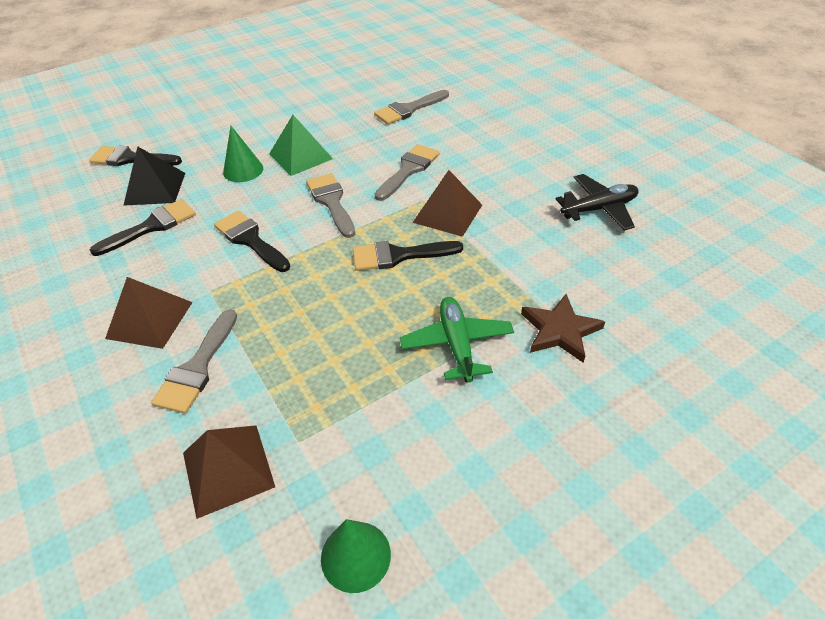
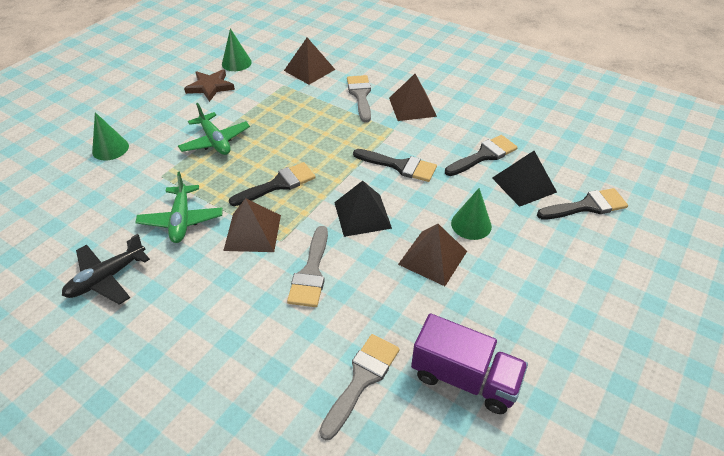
camera: 155 degrees right, 0 degrees up
black brush [90,199,196,256] -> black brush turned 150 degrees counterclockwise [445,135,518,176]
green pyramid [269,115,333,176] -> brown pyramid [398,224,467,286]
grey brush [306,173,355,238] -> black pyramid [334,181,392,237]
brown star [521,294,605,363] -> brown star moved to [184,69,235,102]
none -> green cone [92,112,129,160]
none -> green plane [135,172,223,243]
none -> purple truck [411,313,528,414]

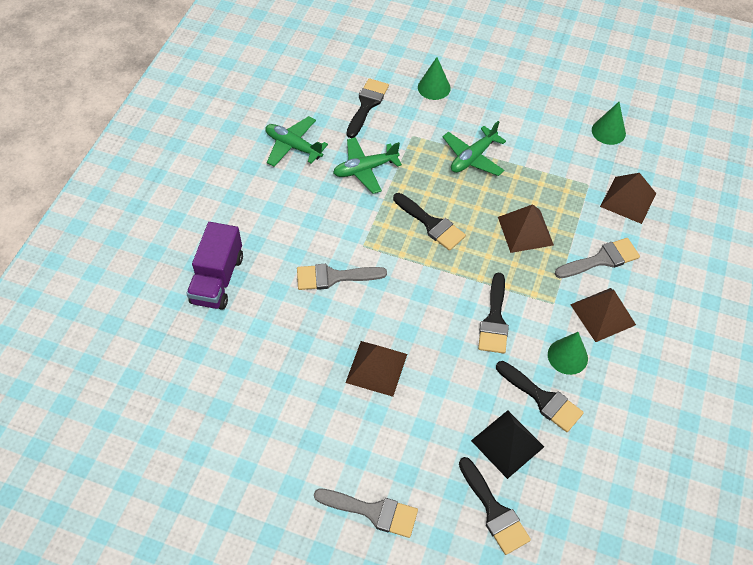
camera: 75 degrees right, 10 degrees up
black plane [62,234,150,305] -> green plane [265,116,328,167]
brown star [184,69,235,102] -> none
brown pyramid [223,198,281,252] -> brown pyramid moved to [498,204,554,253]
grey brush [319,334,400,440] -> grey brush moved to [314,489,418,538]
black pyramid [334,181,392,237] -> none
purple truck [411,313,528,414] -> purple truck moved to [186,222,243,310]
green cone [451,188,492,240] -> green cone moved to [548,332,588,375]
none -> black brush [346,78,389,138]

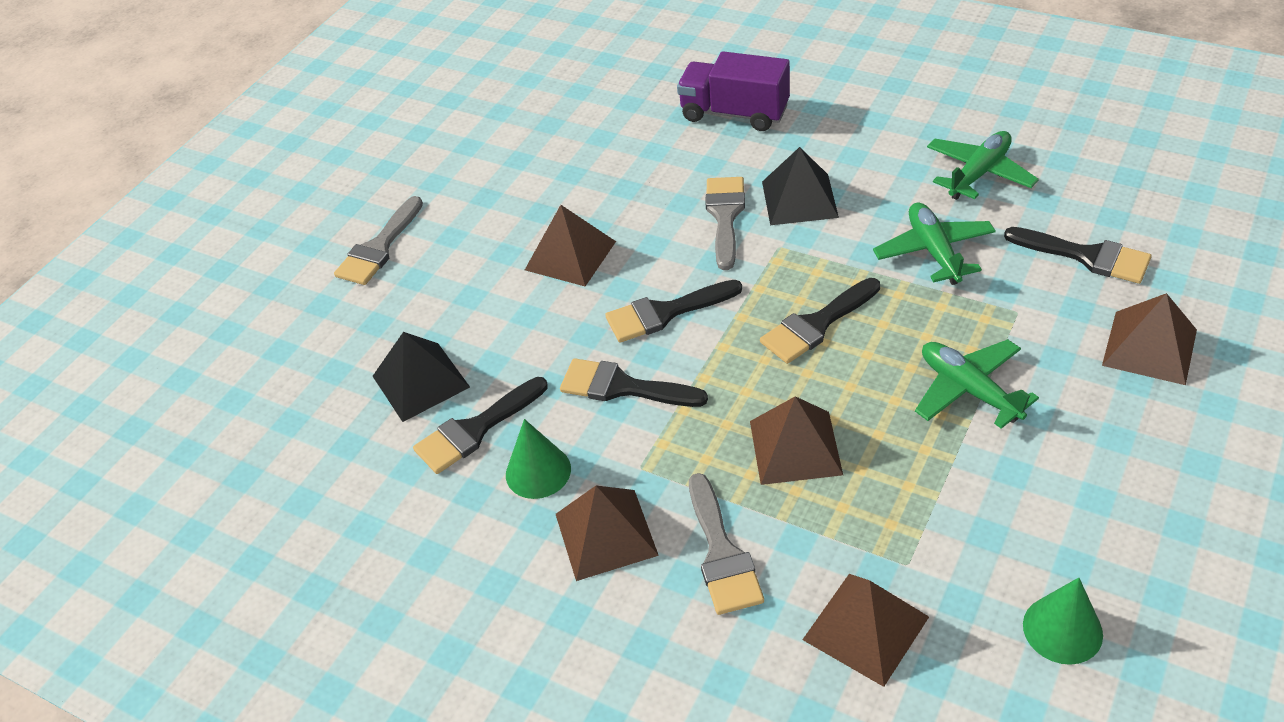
camera: 105 degrees right, 10 degrees down
green cone [418,57,451,100] -> brown pyramid [1102,293,1197,385]
black brush [459,457,531,555] -> black brush moved to [605,280,742,343]
none -> black pyramid [762,147,839,225]

